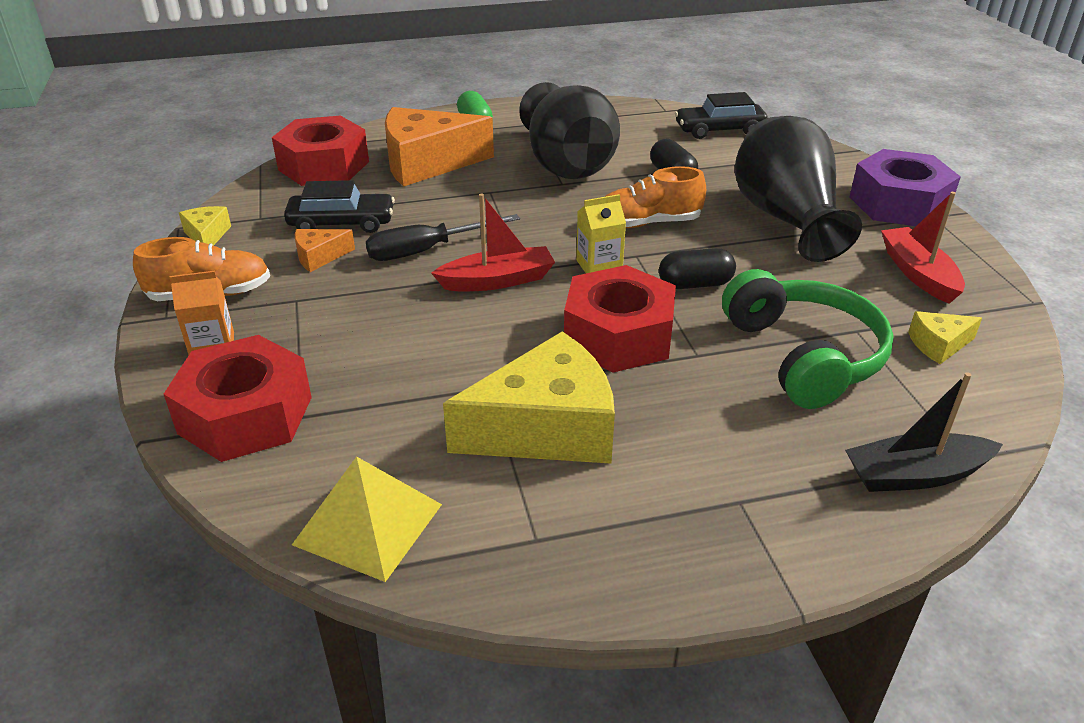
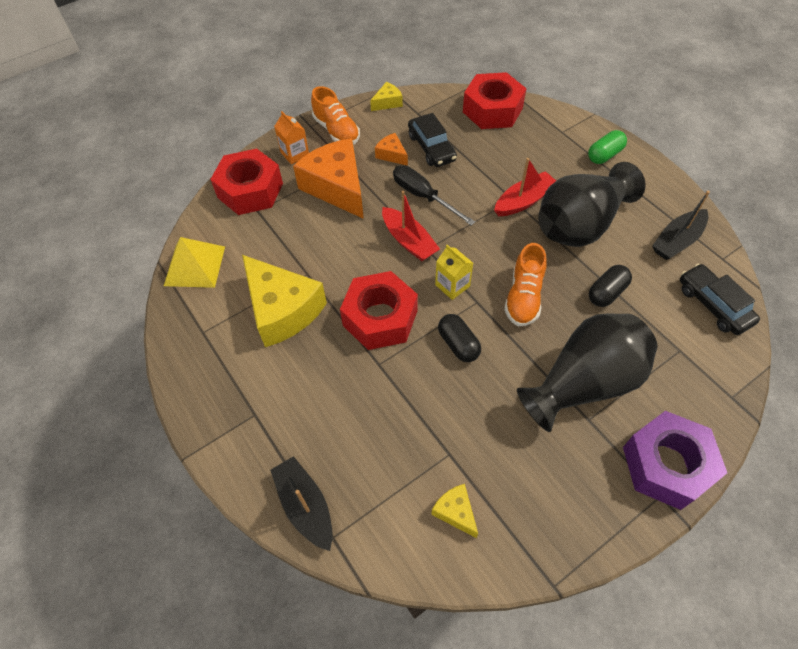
camera: 70 degrees right, 20 degrees up
orange cheese [385,107,494,187] -> orange cheese moved to [293,138,364,219]
orange shoe [605,166,706,228] -> orange shoe turned 135 degrees counterclockwise [504,243,546,326]
green headphones [722,269,894,409] -> none
red boat [881,192,965,304] -> red boat moved to [494,158,556,216]
none -> black boat [652,191,710,260]

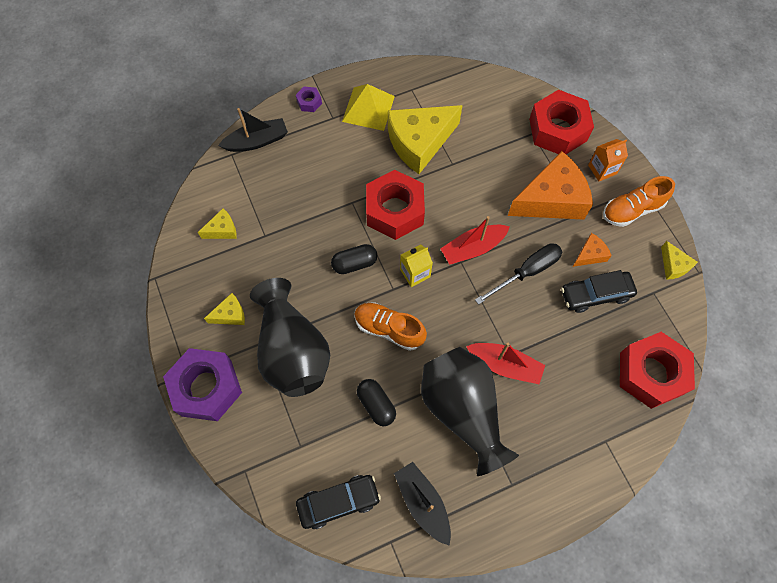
camera: 100 degrees right, 10 degrees up
yellow pyramid [164,237,225,288] -> yellow pyramid moved to [342,84,395,131]
red boat [494,158,556,216] -> red boat turned 45 degrees counterclockwise [466,343,545,384]
green capsule [588,130,627,164] -> none
none -> yellow cheese [204,293,245,325]
none -> purple nut [296,87,322,112]

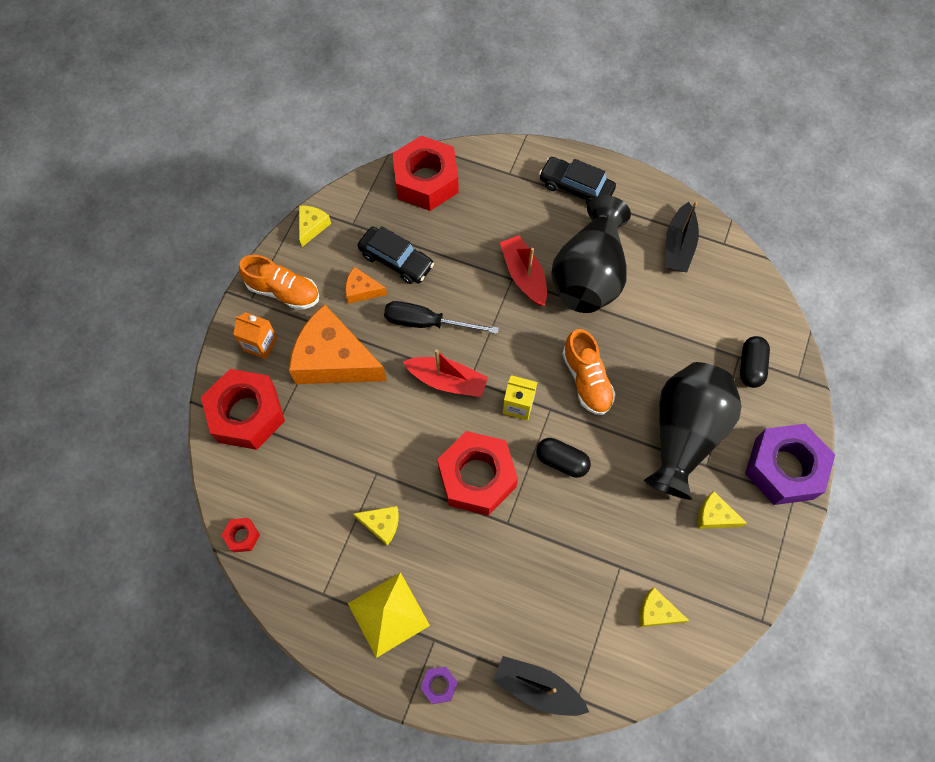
camera: 135 degrees left, 0 degrees up
black car [296,475,381,529] -> black car moved to [539,157,616,205]
black capsule [357,379,396,426] -> black capsule moved to [740,336,770,388]
yellow cheese [388,105,462,174] -> yellow cheese [353,506,399,546], size x0.45
none -> red nut [221,518,260,552]

